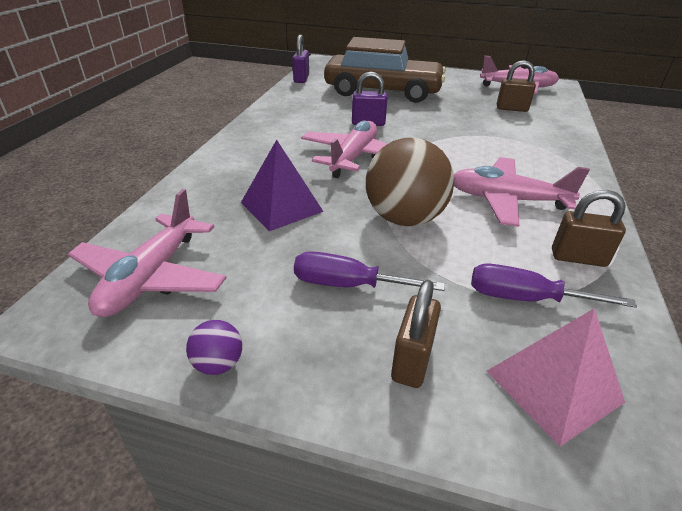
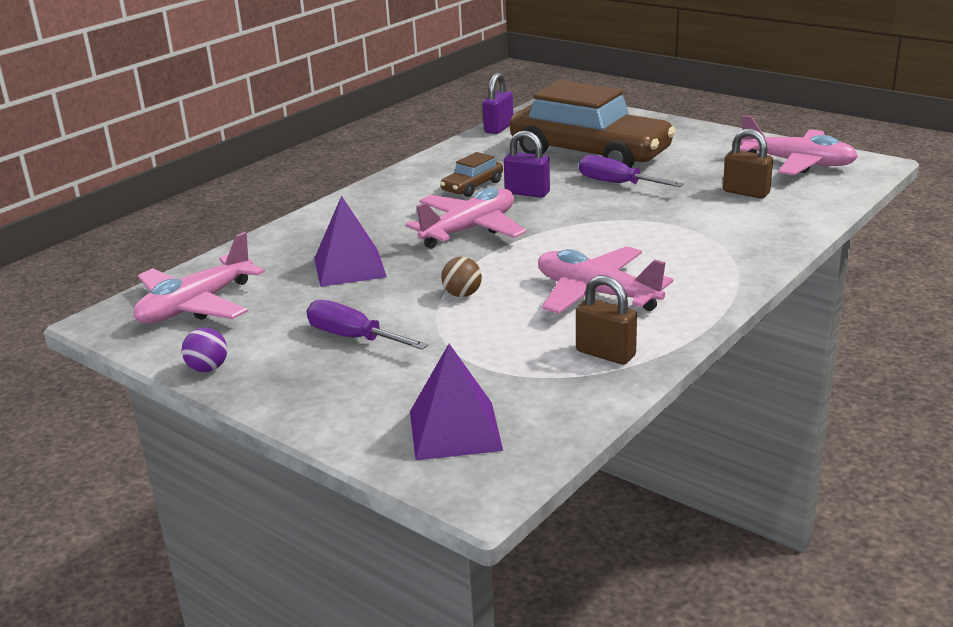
camera: 25 degrees right, 10 degrees down
brown ball [366,137,454,226] -> brown ball [441,257,482,297], size x0.44
brown padlock [391,280,441,388] -> none
purple screwdriver [471,264,637,308] -> purple screwdriver moved to [579,155,684,187]
pink pyramid [487,308,625,446] -> purple pyramid [410,344,503,460]
none -> brown car [440,152,503,197]

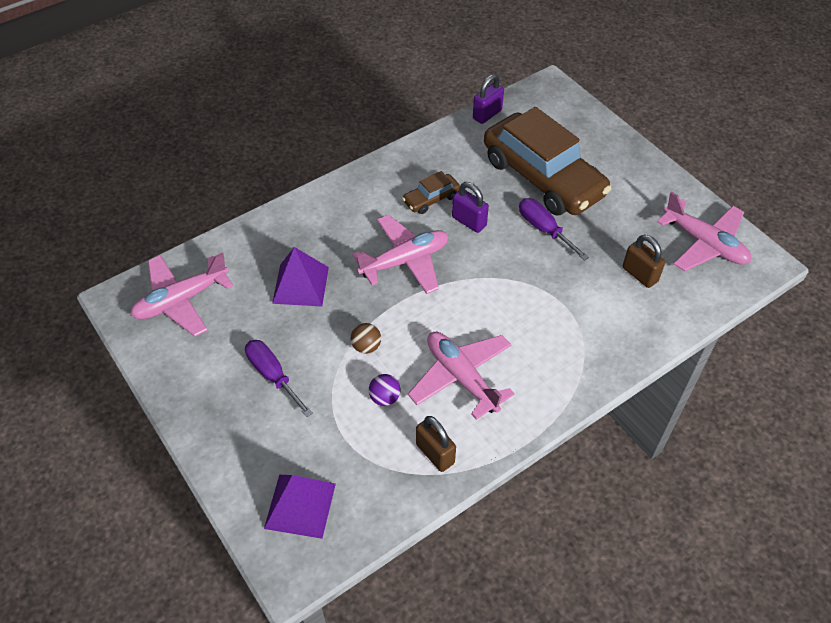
camera: 15 degrees right, 25 degrees up
purple ball [182,328,227,372] -> purple ball moved to [369,374,400,406]

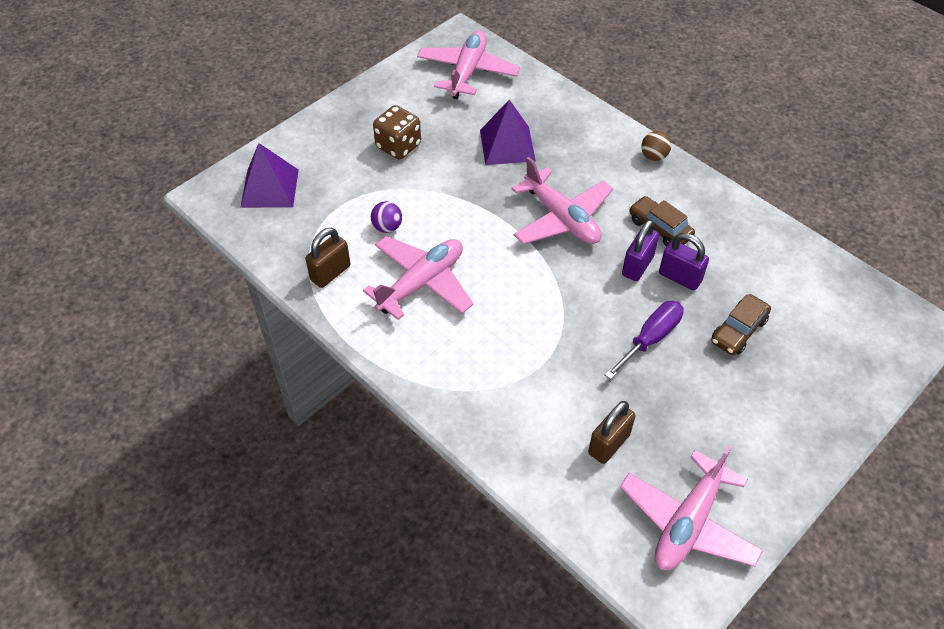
camera: 80 degrees right, 0 degrees up
pink plane [130,252,233,337] -> pink plane turned 60 degrees clockwise [417,31,520,99]
purple screwdriver [245,340,313,417] -> brown dice [373,105,421,159]
brown ball [351,323,381,354] -> brown ball moved to [641,131,671,161]
purple padlock [473,74,504,124] -> purple padlock moved to [659,233,709,290]
brown car [484,107,611,216] -> brown car [711,294,771,355], size x0.42

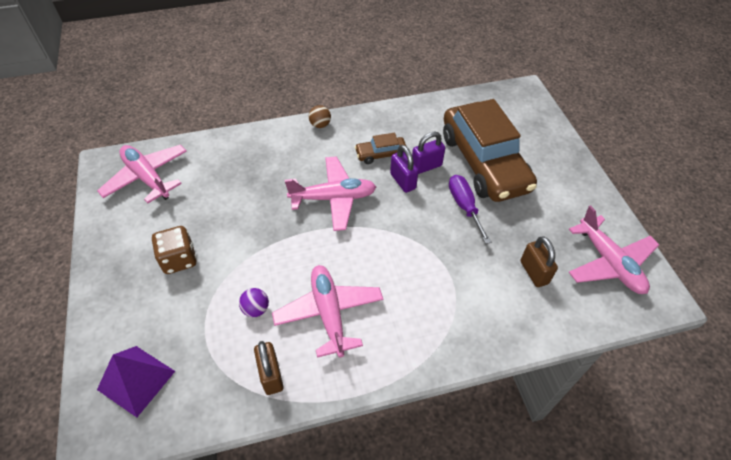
camera: 60 degrees left, 0 degrees up
purple pyramid [480,100,536,165] -> none
brown car [711,294,771,355] -> brown car [443,99,537,202], size x2.38

